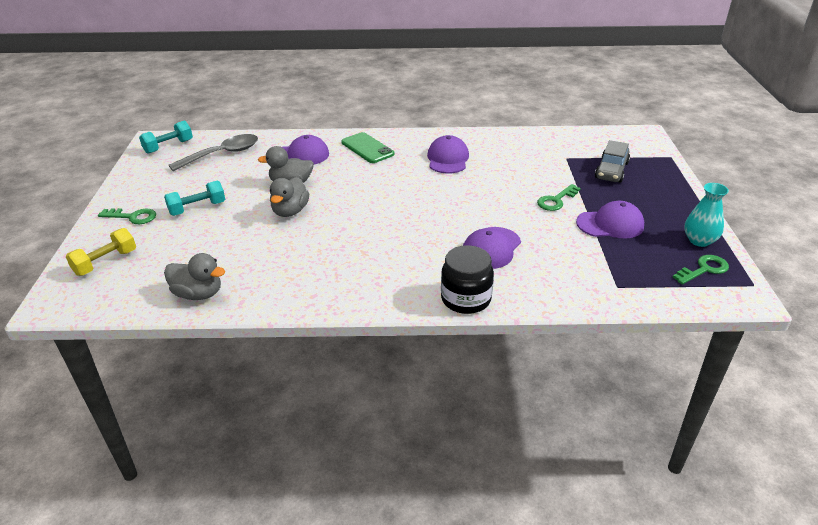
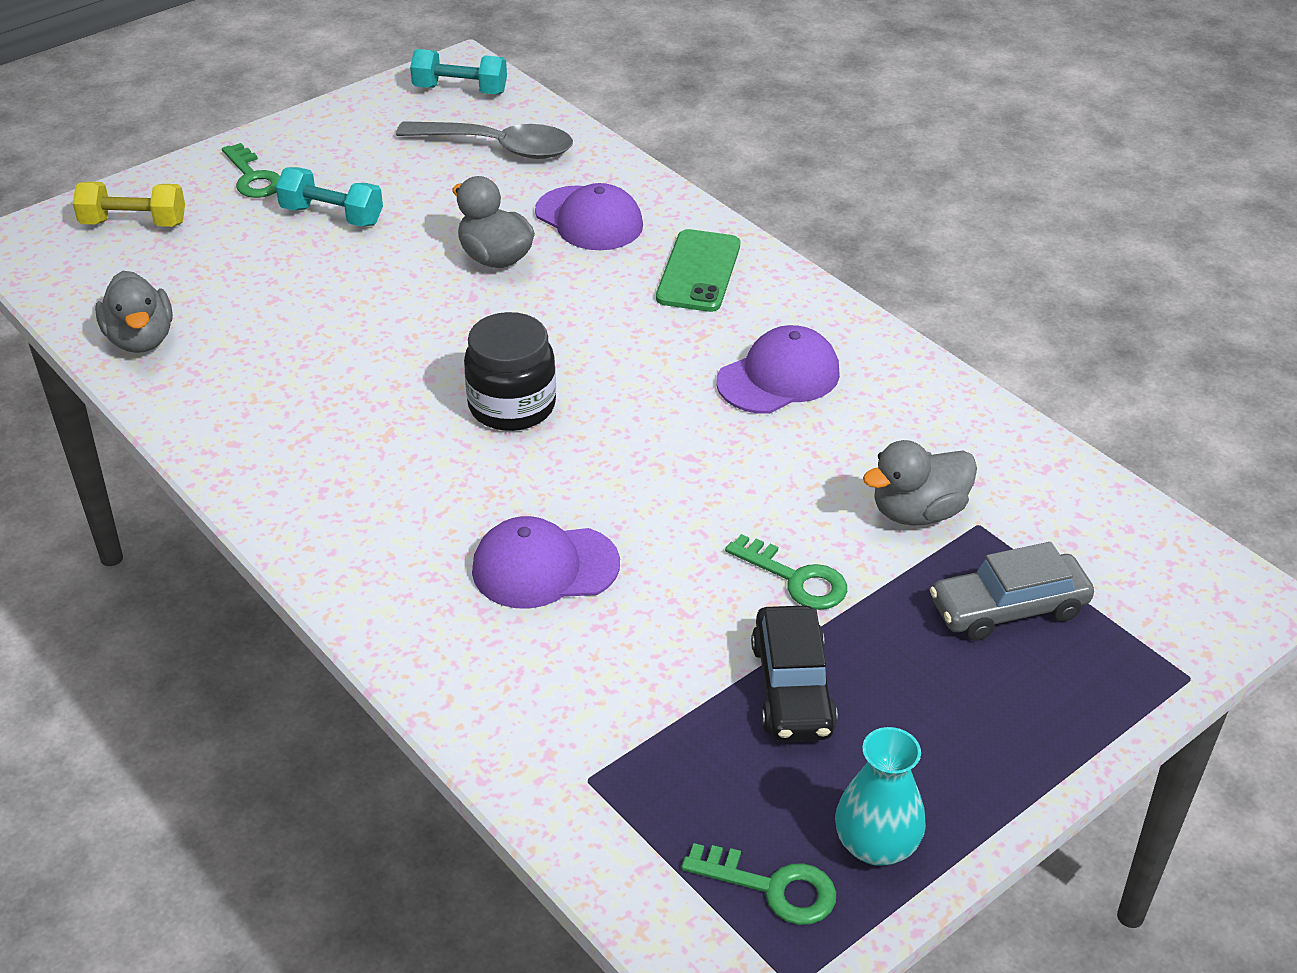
camera: 50 degrees right, 5 degrees up
grey duck [270,177,309,217] -> grey duck moved to [863,440,977,526]
black jar [441,245,494,314] -> black jar moved to [464,312,556,431]
green key [537,184,581,211] -> green key turned 150 degrees counterclockwise [725,534,847,610]
purple cap [576,201,644,238] -> black car [751,605,838,742]

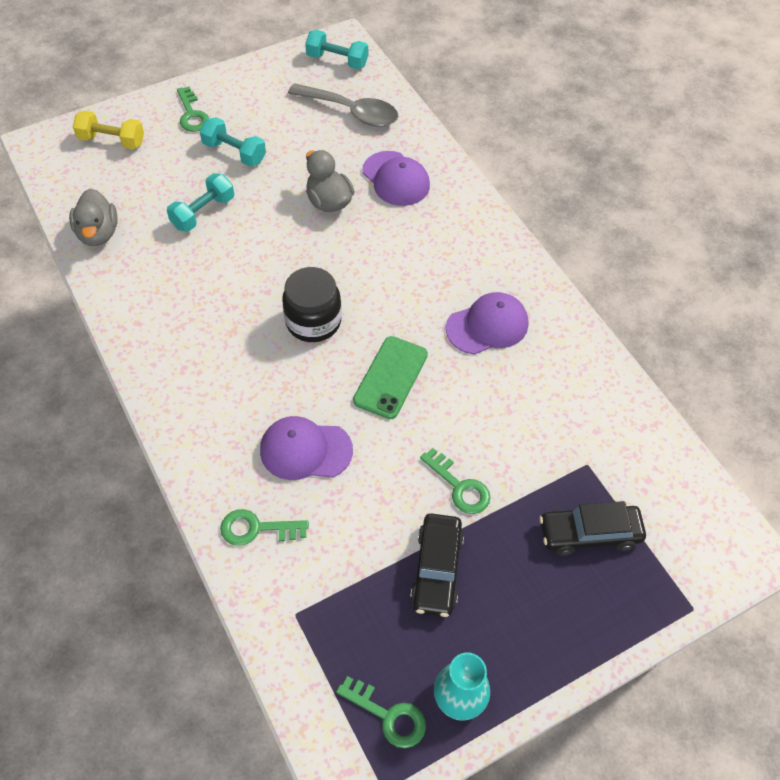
camera: 10 degrees right, 15 degrees up
green phone [656,229,740,312] -> green phone moved to [353,336,428,419]
grey duck [863,440,977,526] -> none
grey car [930,542,1094,641] -> black car [539,501,646,555]
none -> turquoise dumbbell [167,173,234,232]
none -> green key [220,509,309,546]

